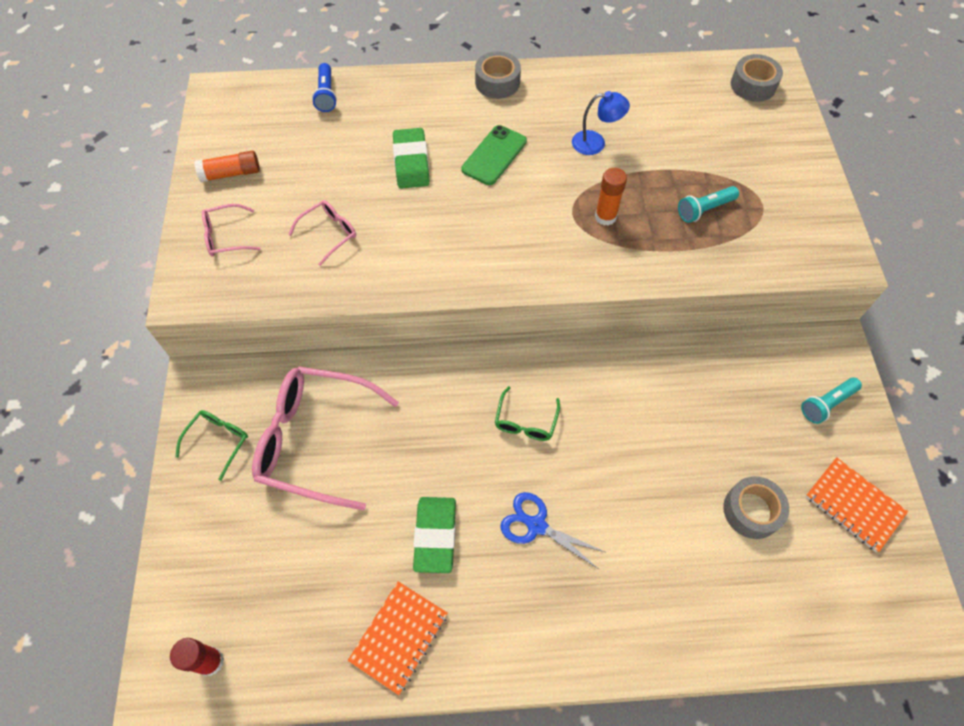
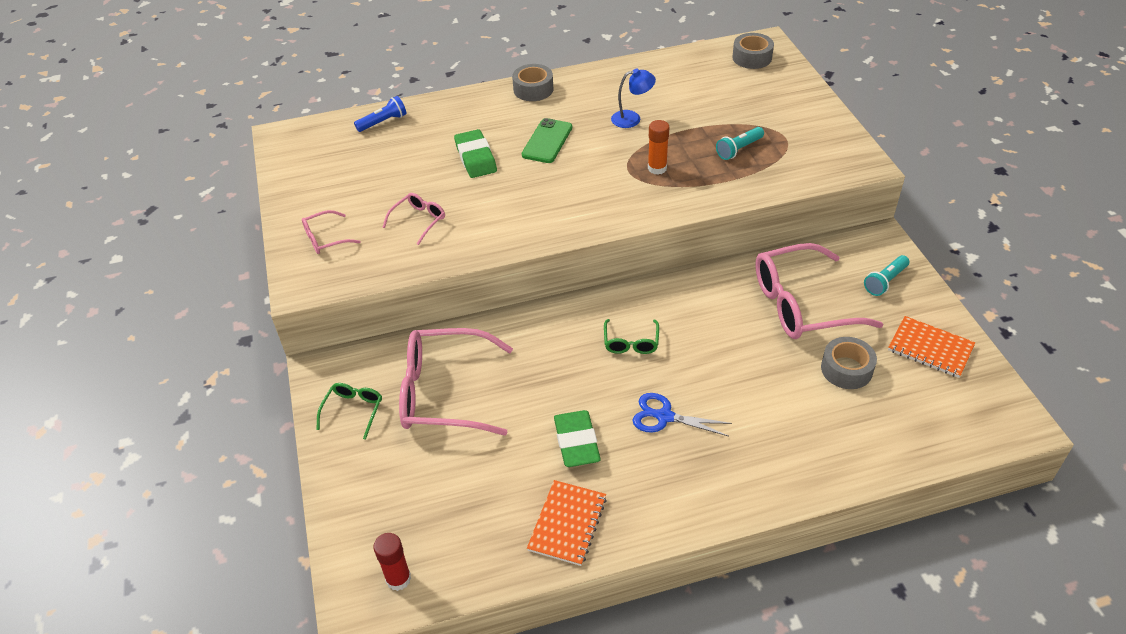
camera: 10 degrees left, 15 degrees down
orange glue stick [194,151,260,182] -> none
blue flashlight [312,63,337,112] -> blue flashlight turned 105 degrees counterclockwise [354,96,406,132]
none -> pink glasses [755,243,883,339]

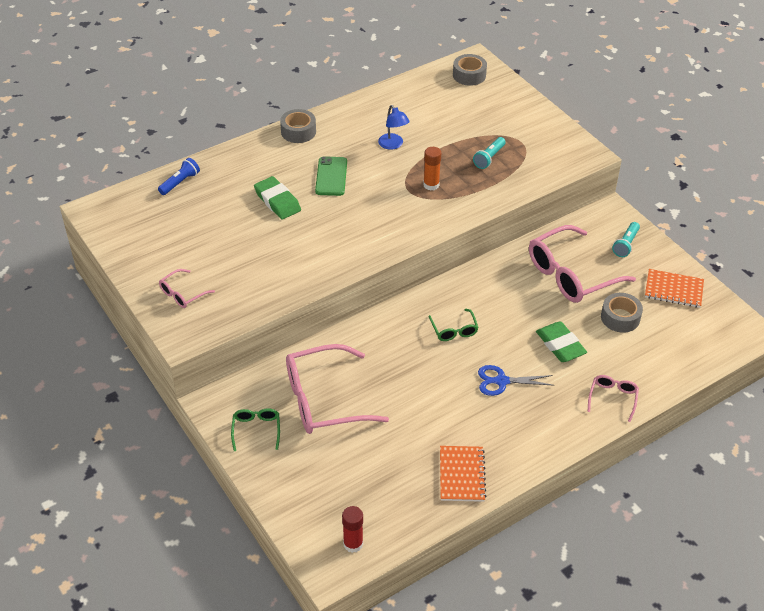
camera: 20 degrees left, 0 degrees up
pink glasses [383,193,445,245] -> pink glasses moved to [587,375,639,422]
green eraser [554,410,601,467] -> green eraser moved to [536,322,587,362]
blue lamp [611,68,656,128] -> blue lamp turned 90 degrees clockwise [378,105,410,150]

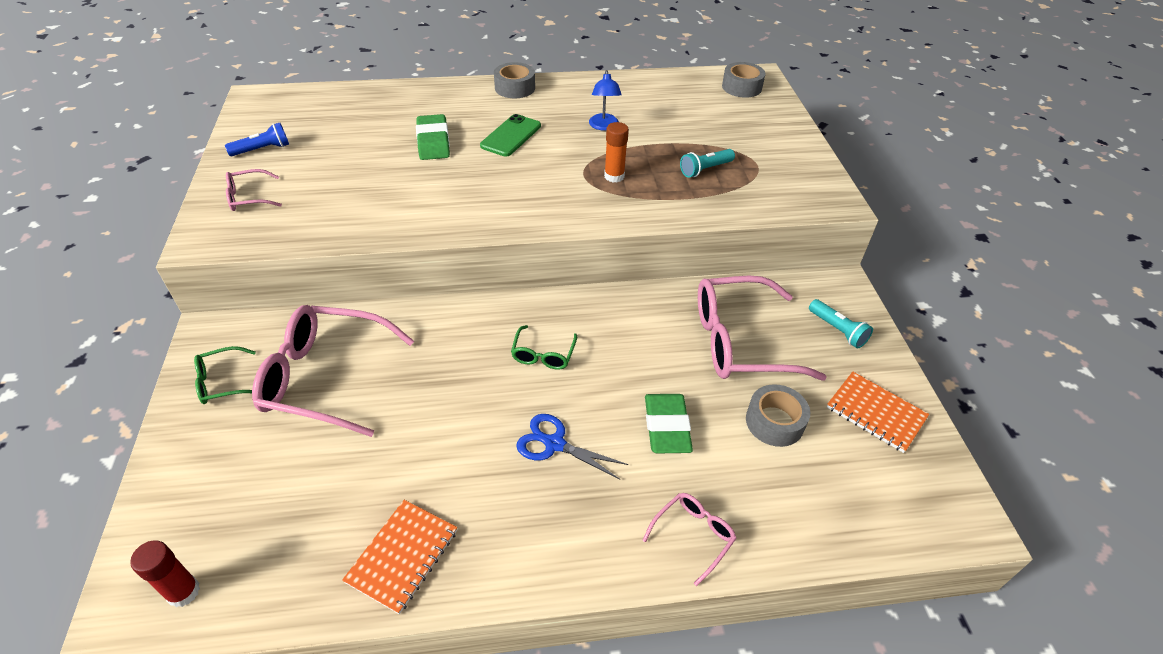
camera: 25 degrees right, 0 degrees up
blue flashlight [158,158,200,195] -> blue flashlight moved to [225,123,289,156]
green glasses [231,408,280,451] -> green glasses turned 135 degrees counterclockwise [194,346,256,404]
turquoise flashlight [612,222,640,257] -> turquoise flashlight turned 90 degrees counterclockwise [809,299,873,348]

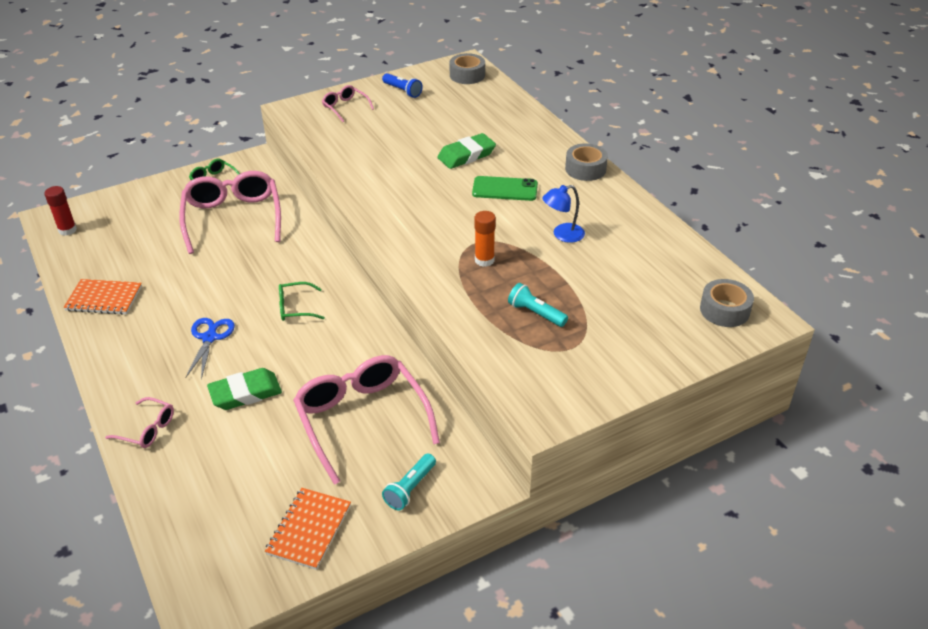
camera: 70 degrees right, 5 degrees down
grey tape [746,384,810,447] -> grey tape moved to [449,53,485,84]

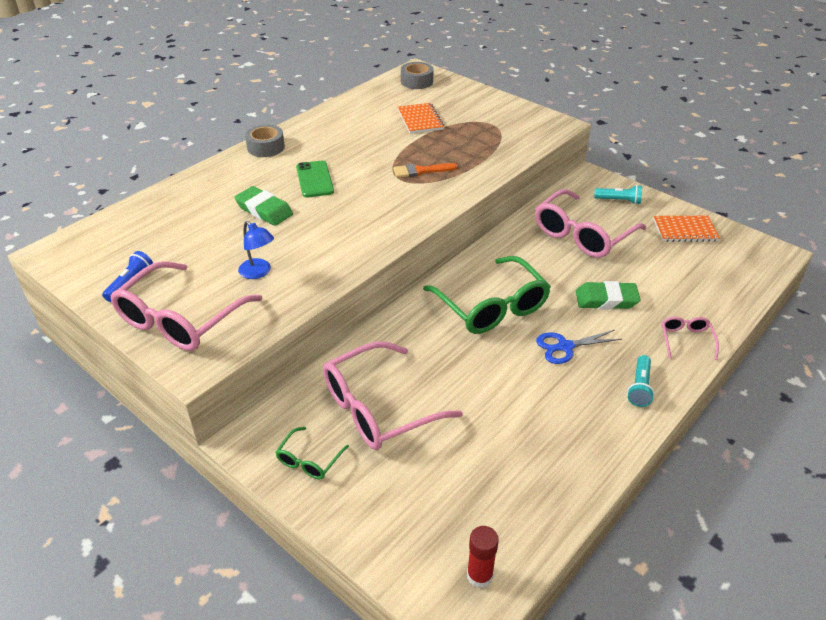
camera: 110 degrees left, 0 degrees up
orange notebook [63,279,142,315] -> orange notebook moved to [398,103,444,134]
green eraser [207,368,282,410] -> green eraser turned 45 degrees counterclockwise [576,281,641,309]
green glasses [279,282,325,321] -> green glasses [423,256,551,334], size x2.13
pink glasses [322,85,374,122] -> pink glasses [110,261,262,351], size x2.13
grey tape [449,53,485,84] -> none
orange glue stick [474,211,496,267] -> orange brush [393,163,458,178]
turquoise flashlight [508,283,568,327] -> turquoise flashlight moved to [627,355,655,407]
blue lamp [542,185,585,243] -> blue lamp moved to [238,221,274,279]

